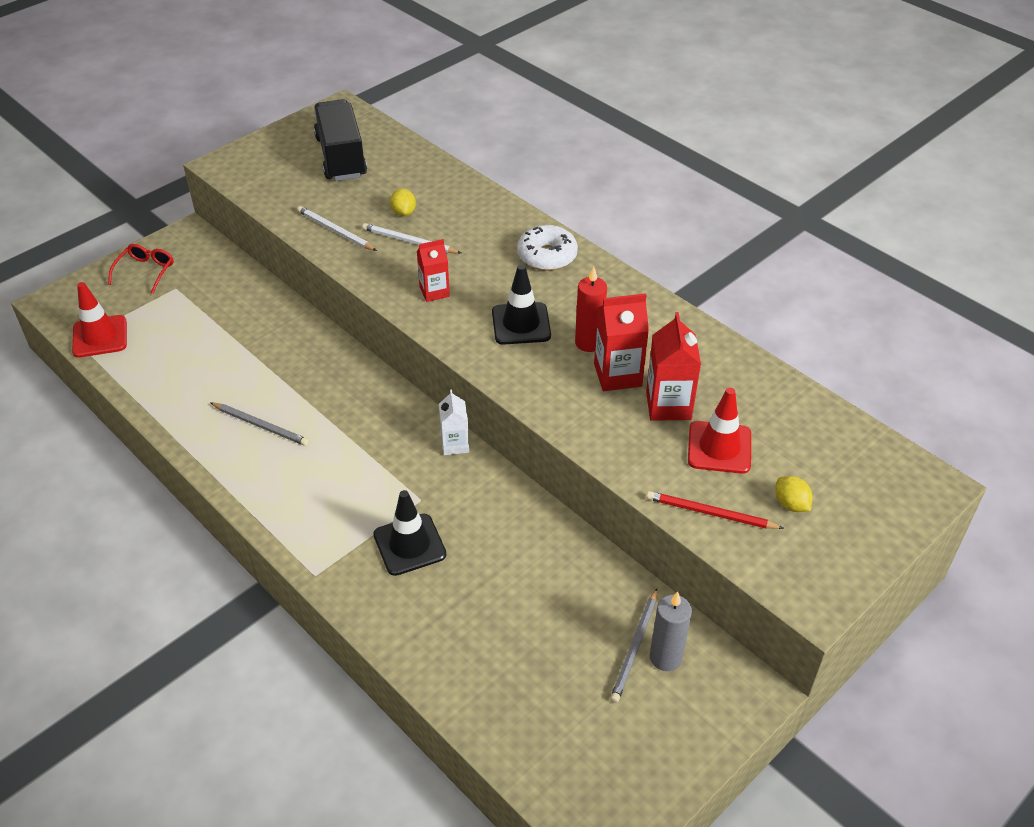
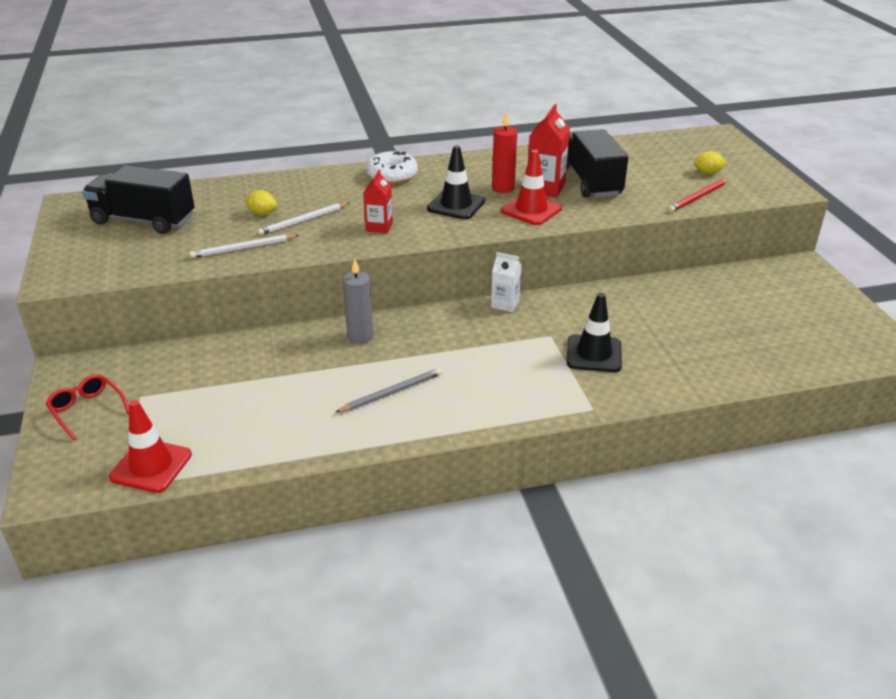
camera: 60 degrees left, 10 degrees down
grey pencil [610,588,657,703] -> none
red carton [646,312,701,421] -> black truck [566,129,628,198]
grey candle [650,592,692,671] -> grey candle moved to [343,259,373,344]
red traffic cone [688,388,751,474] -> red traffic cone moved to [501,150,562,225]

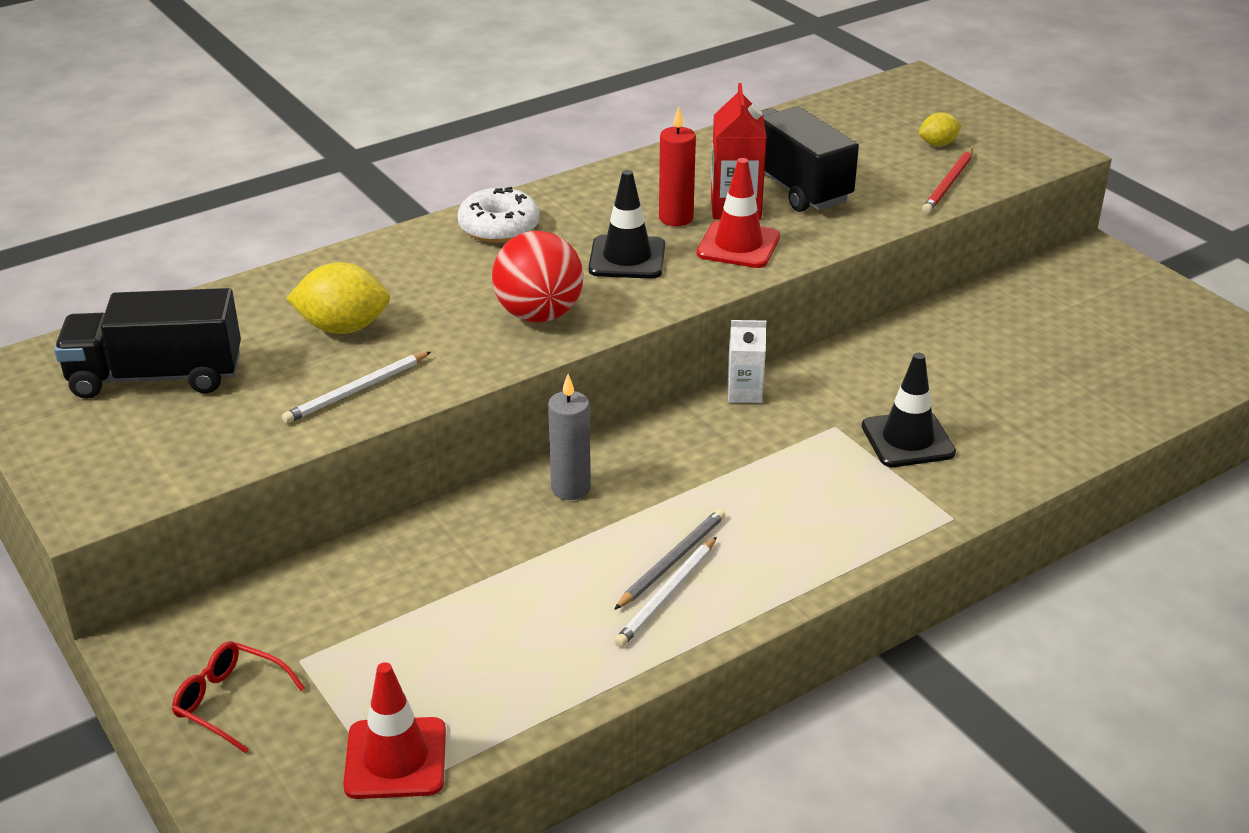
camera: 20 degrees left, 0 degrees up
yellow lemon [245,190,277,215] -> yellow lemon [286,262,390,334], size x1.77
white pencil [257,202,349,235] -> white pencil moved to [614,537,717,647]
red carton [363,169,393,233] -> red ball [492,231,583,323]

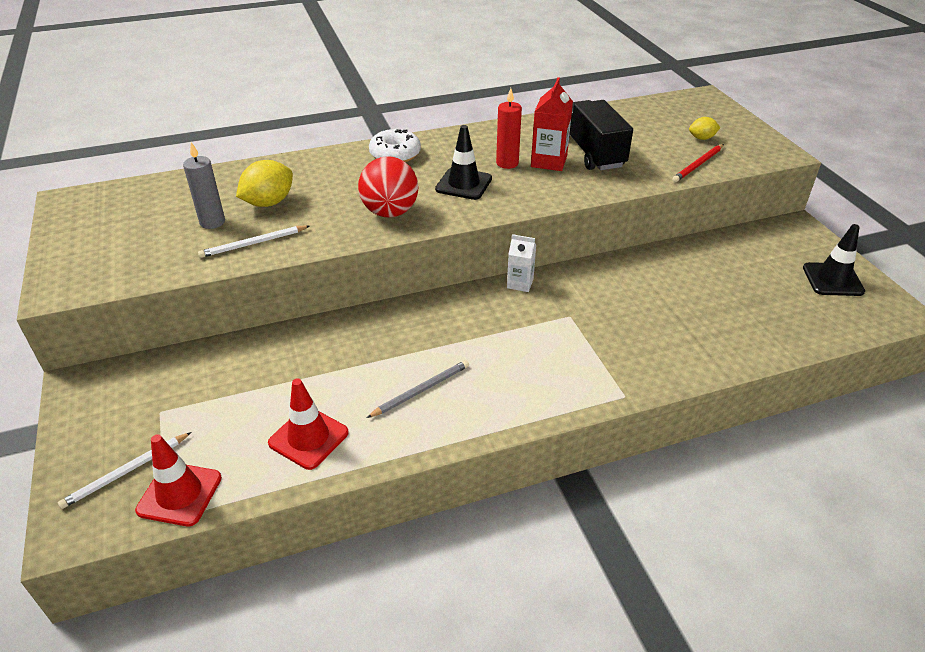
camera: 15 degrees right, 5 degrees up
black truck [54,288,241,399] -> none
red glasses [172,641,305,753] -> none
yellow lemon [286,262,390,334] -> yellow lemon turned 60 degrees counterclockwise [236,160,293,207]
grey candle [548,374,591,500] -> grey candle moved to [183,142,225,229]
white pencil [614,537,717,647] -> white pencil moved to [58,432,192,509]
red traffic cone [697,158,780,268] -> red traffic cone moved to [268,378,349,470]
black traffic cone [862,353,956,467] -> black traffic cone moved to [803,224,865,296]

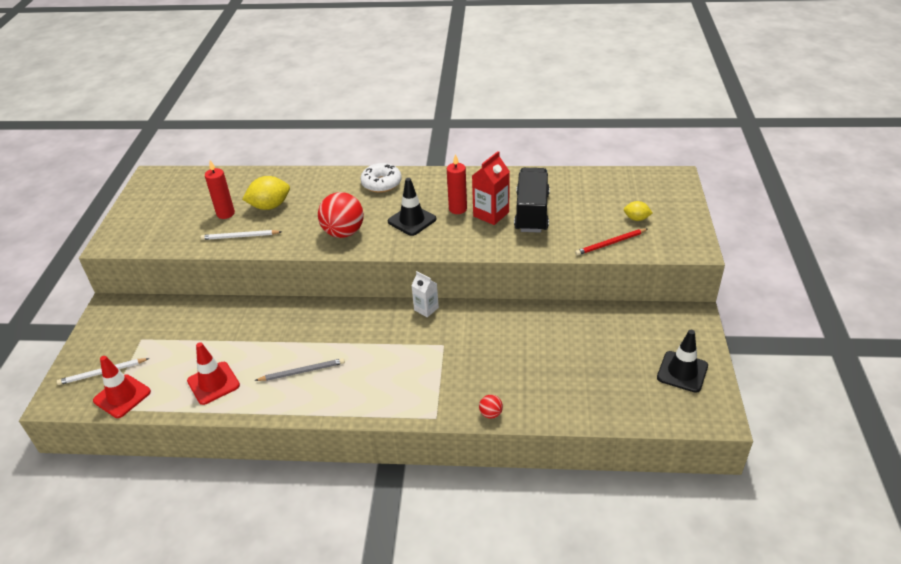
camera: 25 degrees right, 0 degrees up
grey candle [183,142,225,229] -> red candle [205,160,235,219]
none -> red ball [479,395,503,419]

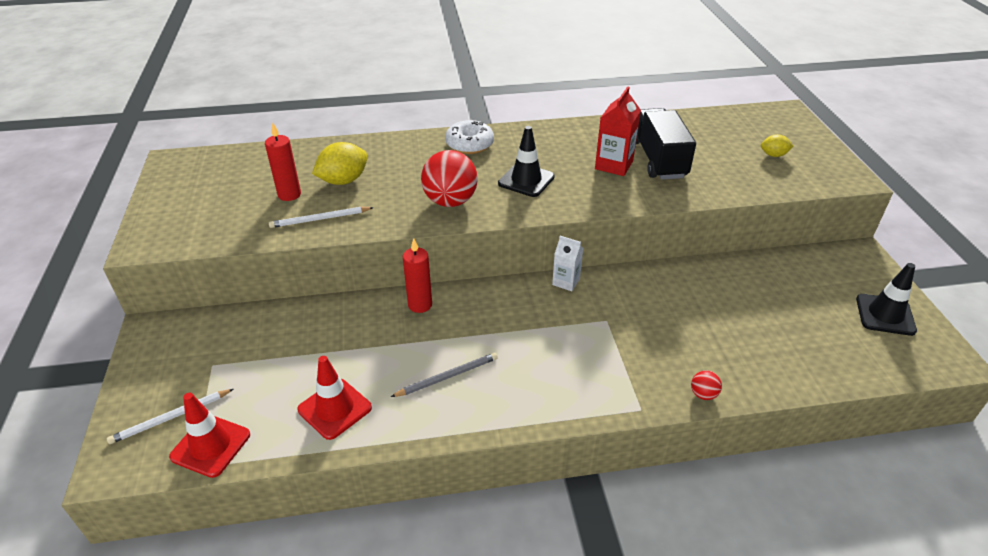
camera: 15 degrees left, 0 degrees up
red candle [447,154,467,214] -> red candle moved to [403,238,432,313]
red pencil [575,229,648,256] -> none

